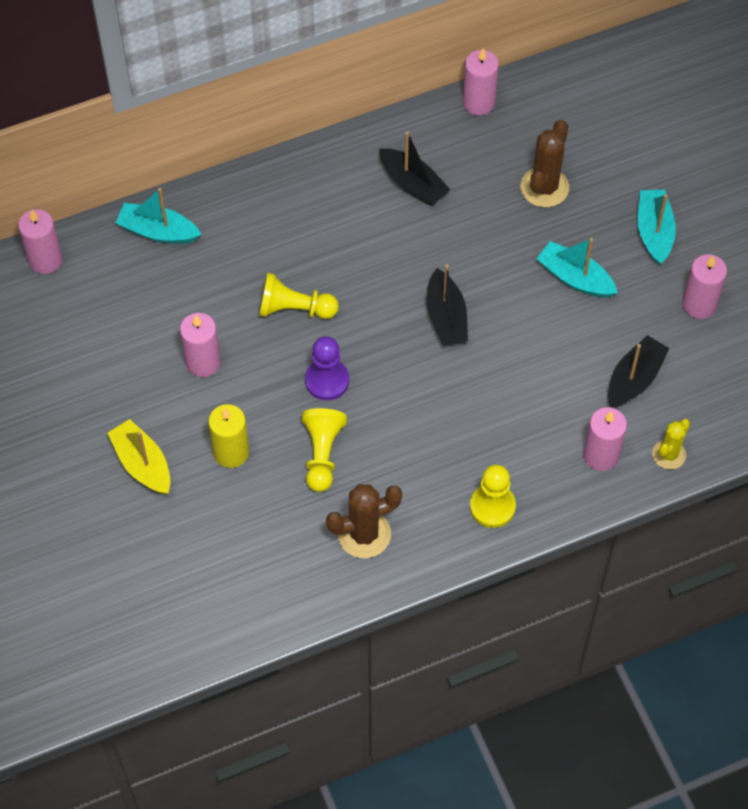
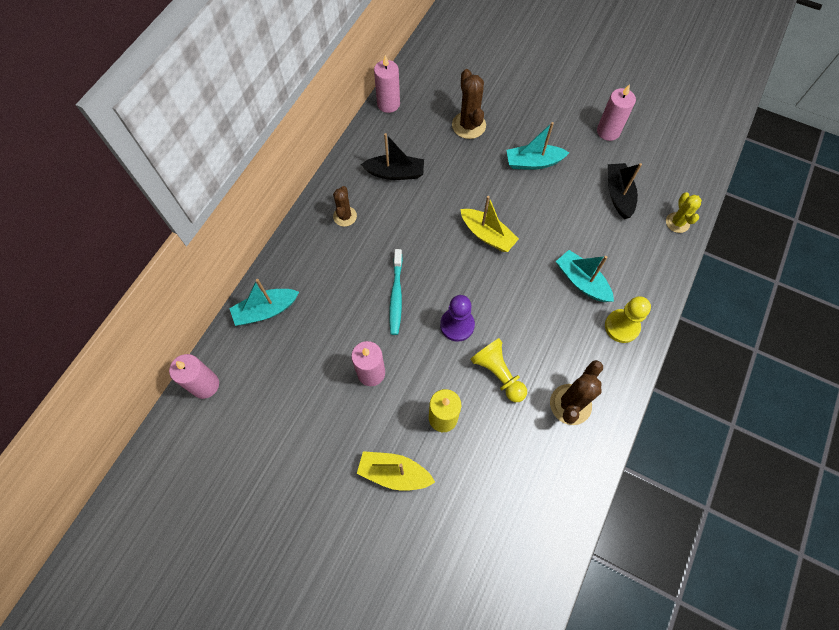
camera: 40 degrees left, 5 degrees up
yellow pawn [259,273,339,319] -> turquoise toothbrush [389,249,403,335]
black boat [426,264,468,345] -> yellow boat [460,196,519,252]
pink candle [583,407,627,471] -> none
turquoise boat [638,190,676,265] -> turquoise boat moved to [556,250,614,302]
none -> brown cactus [333,186,357,227]

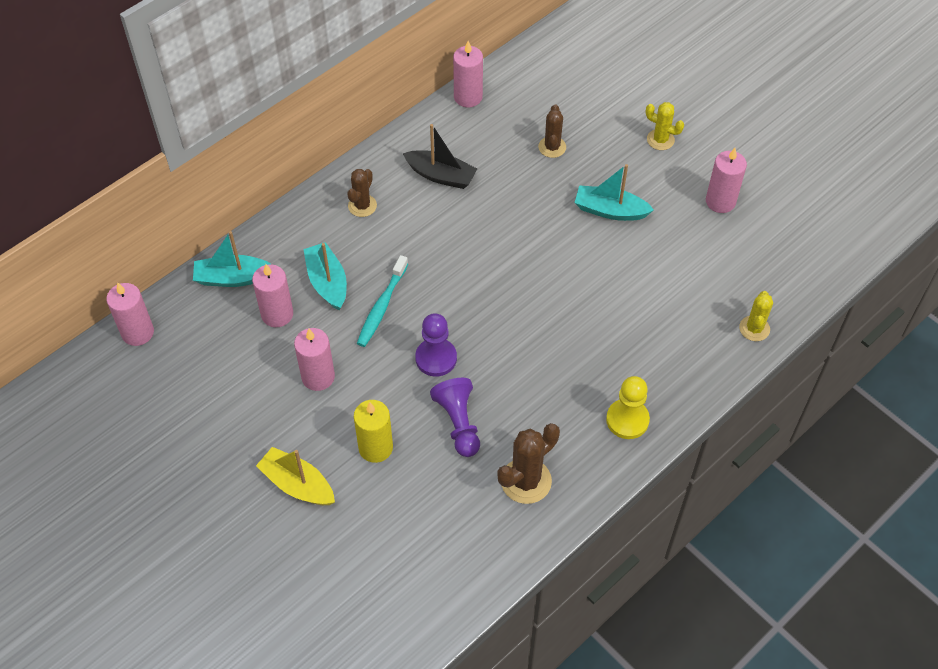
camera: 20 degrees right, 10 degrees down
brown cactus [452,69,486,139] -> brown cactus [538,104,566,158], size x0.65
yellow boat [460,196,519,252] -> none
yellow pawn [470,338,527,402] -> purple pawn [430,378,480,457]
turquoise boat [556,250,614,302] -> turquoise boat moved to [303,242,347,310]
black boat [608,163,642,219] -> none
none -> pink candle [252,264,293,327]
none -> yellow cactus [646,102,684,150]

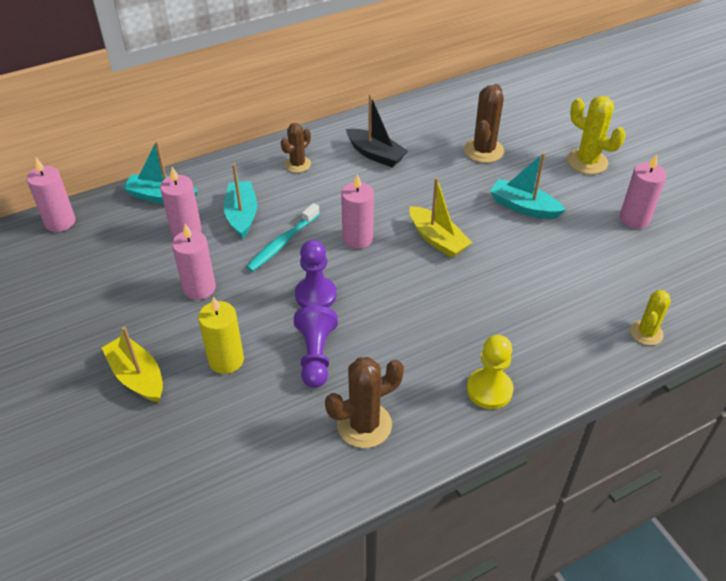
camera: 15 degrees right, 10 degrees down
pink candle [453,41,483,107] -> pink candle moved to [341,174,374,249]
brown cactus [538,104,566,158] -> brown cactus [464,84,504,163], size x1.55
yellow cactus [646,102,684,150] -> yellow cactus [567,96,626,174], size x1.55
none -> yellow boat [409,177,472,258]

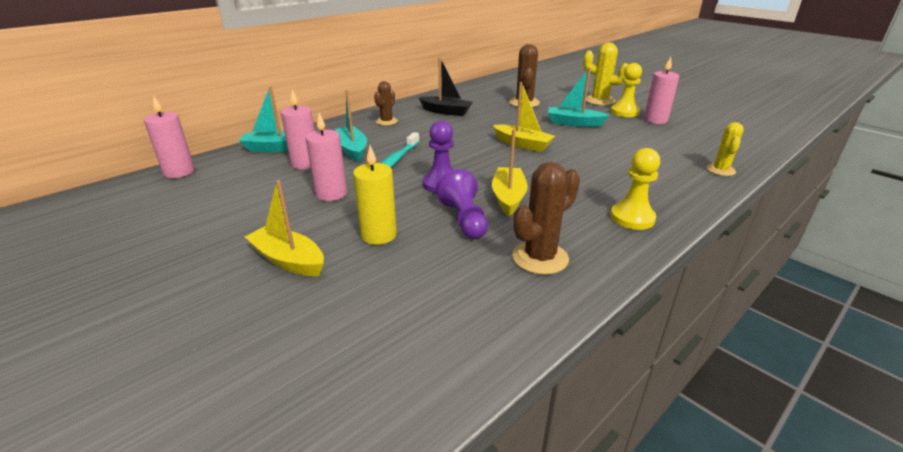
camera: 15 degrees left, 15 degrees down
pink candle [341,174,374,249] -> none
none -> yellow boat [492,129,528,216]
none -> yellow pawn [611,63,642,117]

